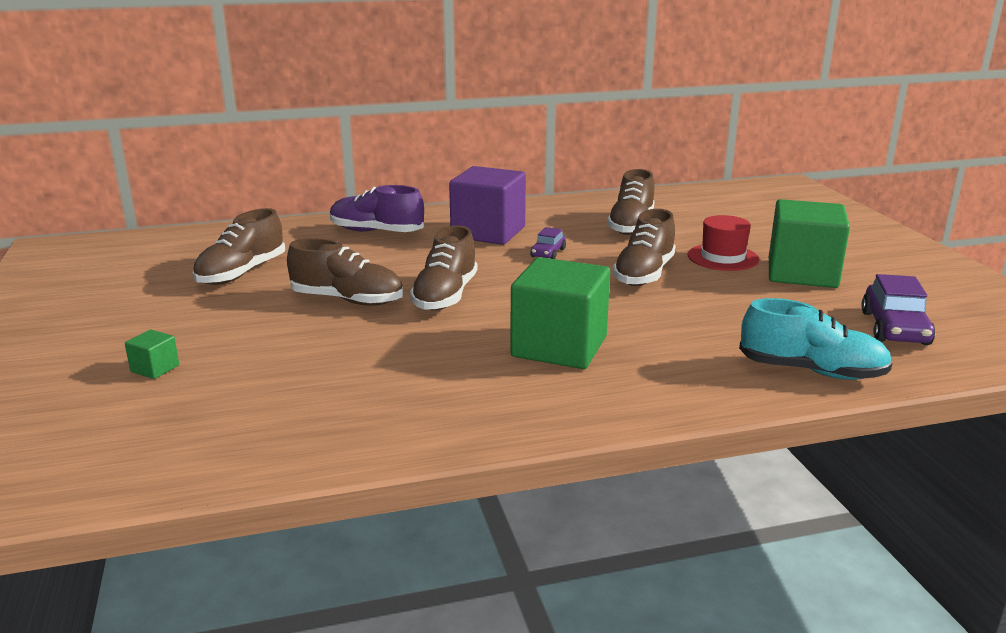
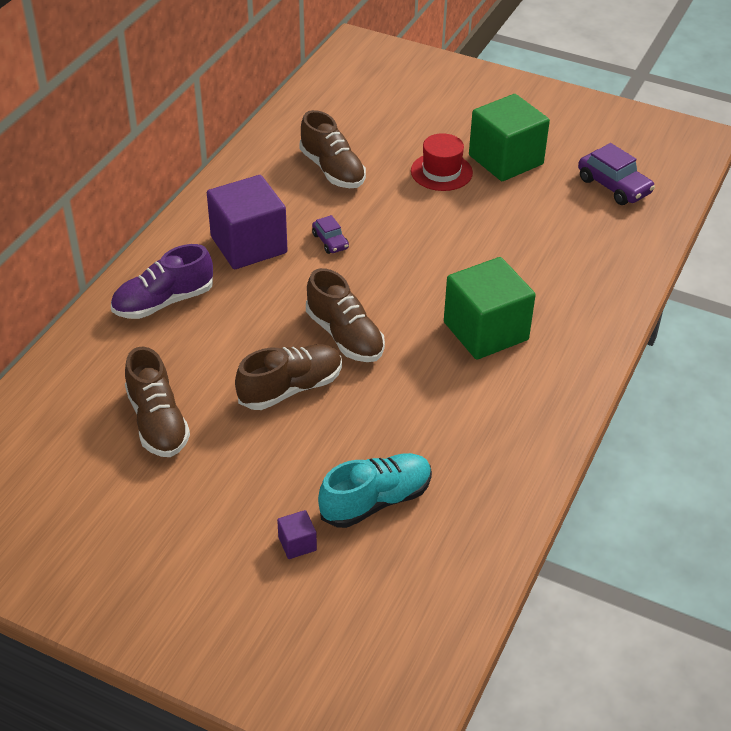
camera: 50 degrees left, 20 degrees up
green cube [125,330,179,379] -> purple cube [277,510,317,559]
brown shoe [613,209,676,286] -> none
turquoise shoe [739,298,892,380] -> turquoise shoe moved to [318,453,432,528]

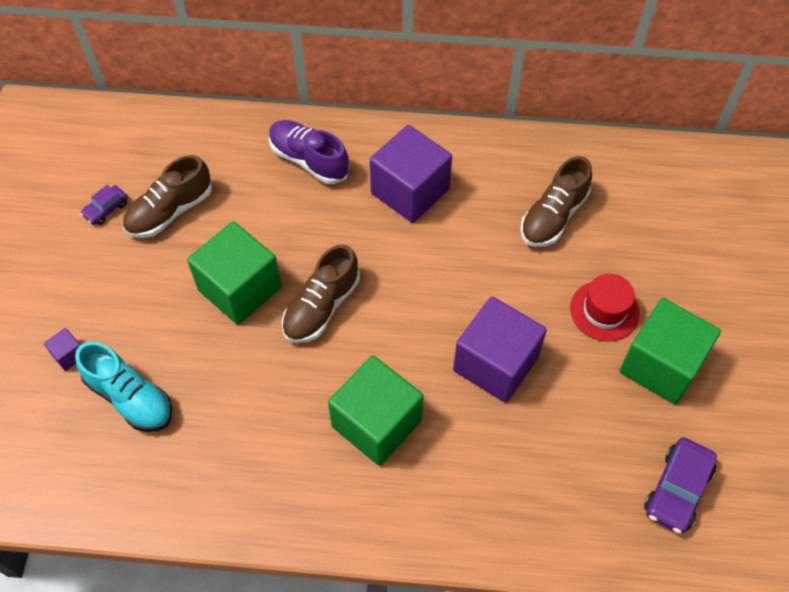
camera: 70 degrees right, 15 degrees up
brown shoe [235,344,342,410] -> green cube [187,221,282,325]
purple car [312,215,349,254] -> purple car moved to [80,185,128,225]
none -> purple cube [453,296,547,403]

